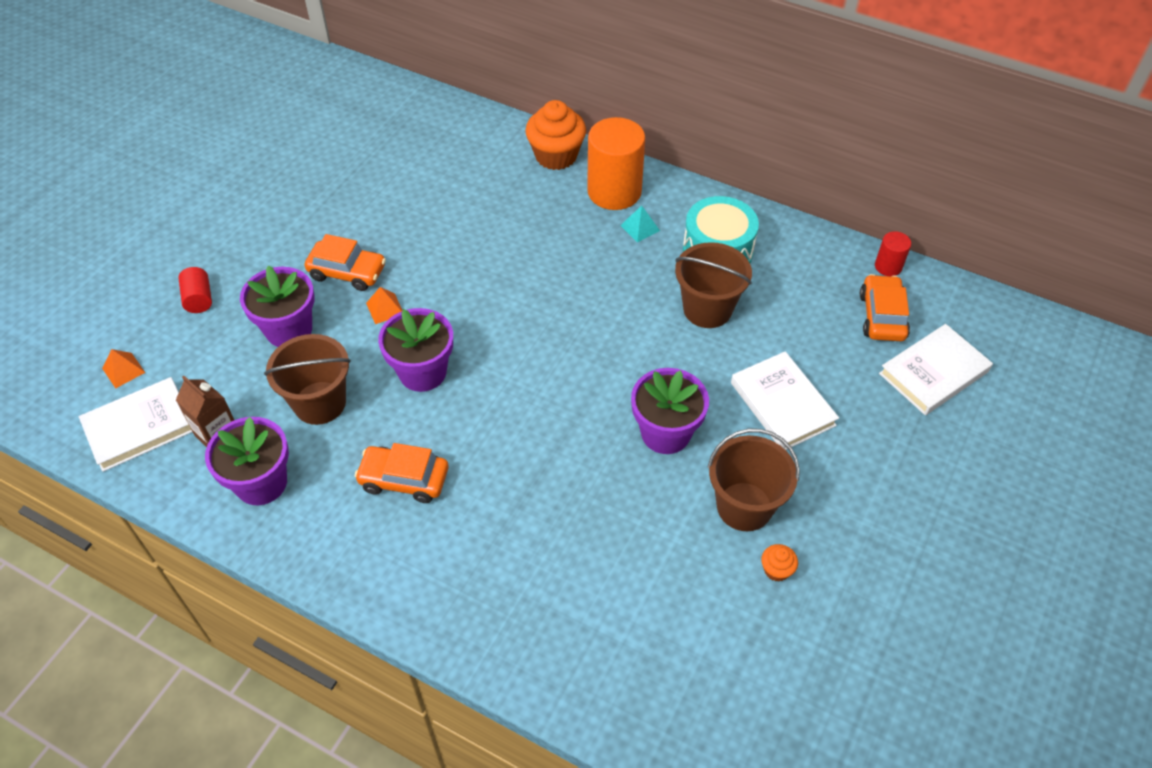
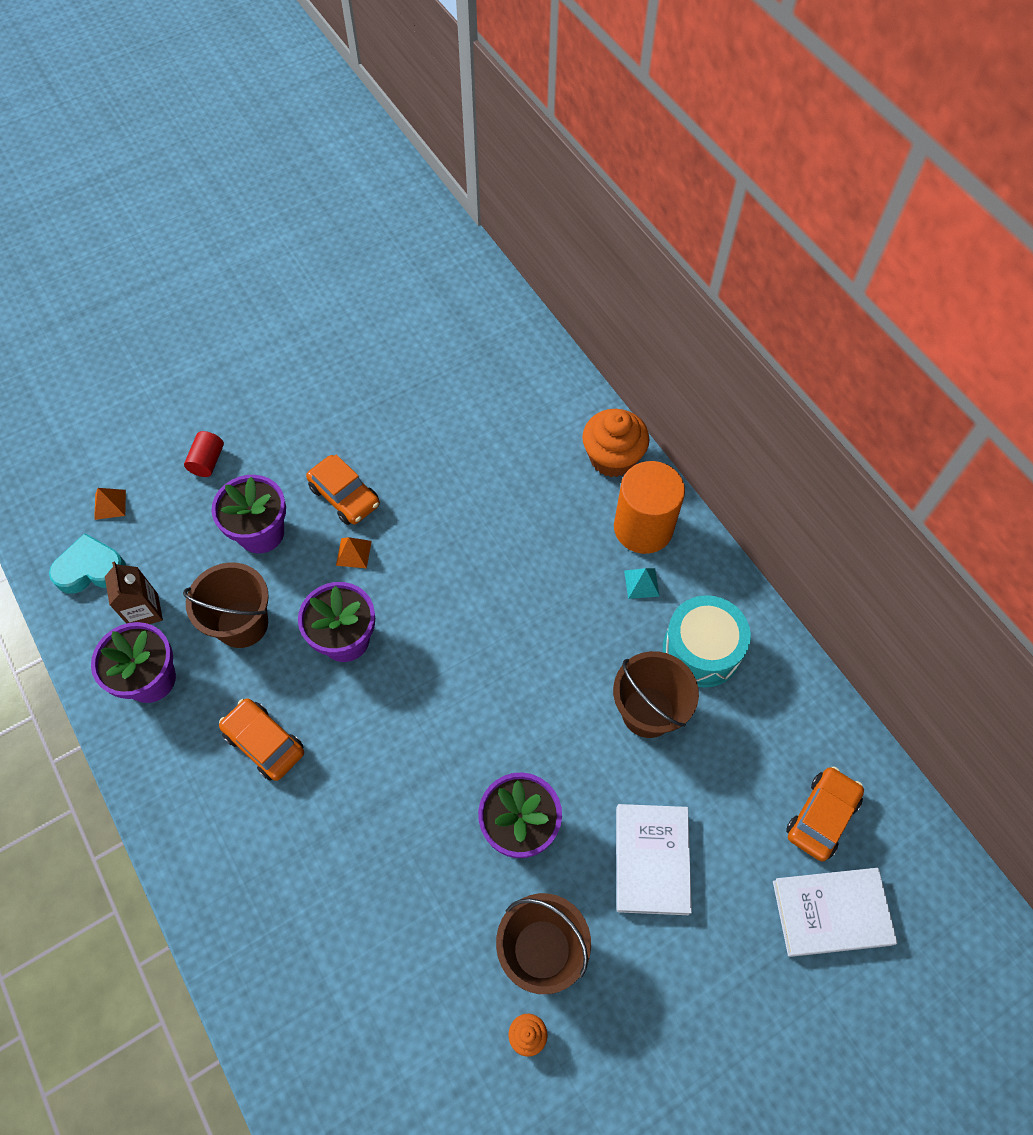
camera: 30 degrees right, 10 degrees up
white book [79,377,192,472] -> turquoise heart [49,533,126,594]
red cylinder [875,231,911,276] -> none

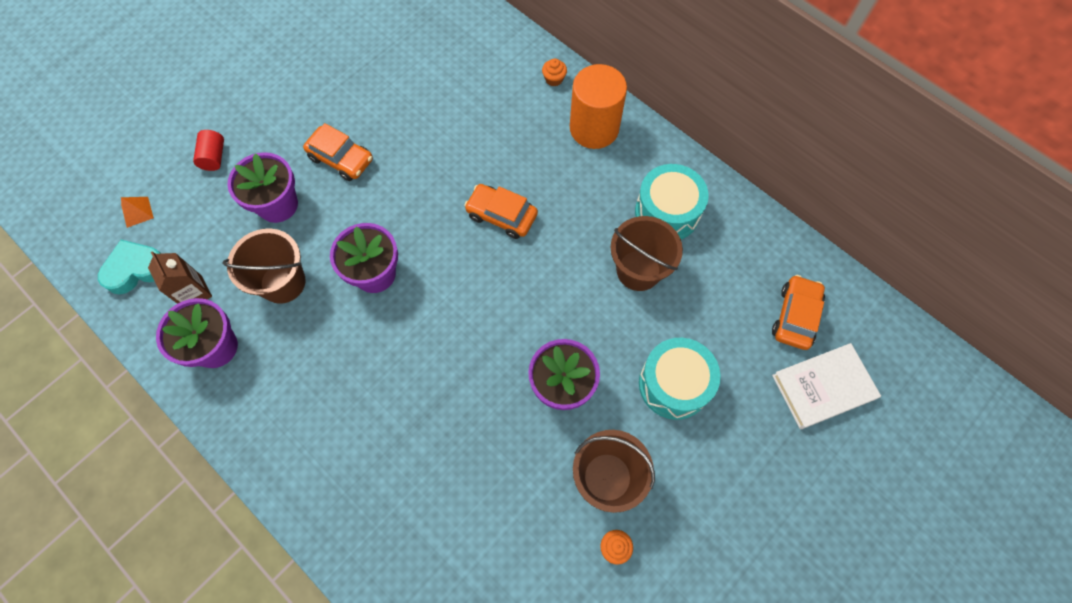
camera: 15 degrees left, 5 degrees up
orange car [219,698,304,781] -> orange car moved to [464,184,538,239]
orange pyramid [336,537,372,568] -> none
orange cupcake [582,409,650,477] -> orange cupcake [542,59,567,86], size x0.46
white book [616,804,692,915] -> turquoise drum [639,338,721,420]
turquoise pyramid [624,568,660,599] -> none

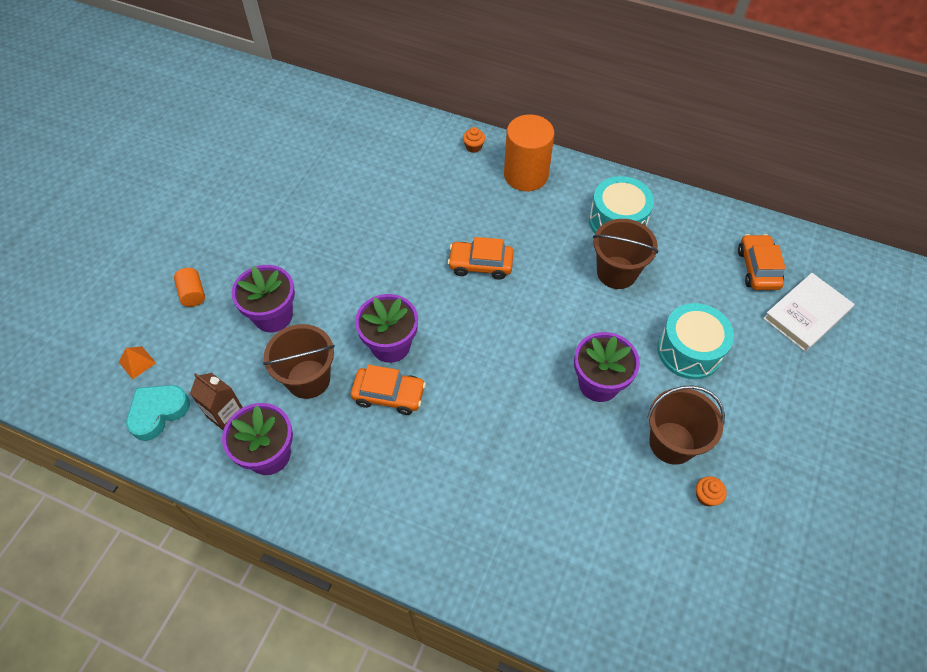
camera: 20 degrees left, 10 degrees down
red cylinder [193,130,224,171] -> orange cylinder [174,268,205,307]
orange car [303,123,373,181] -> orange car moved to [351,365,426,415]

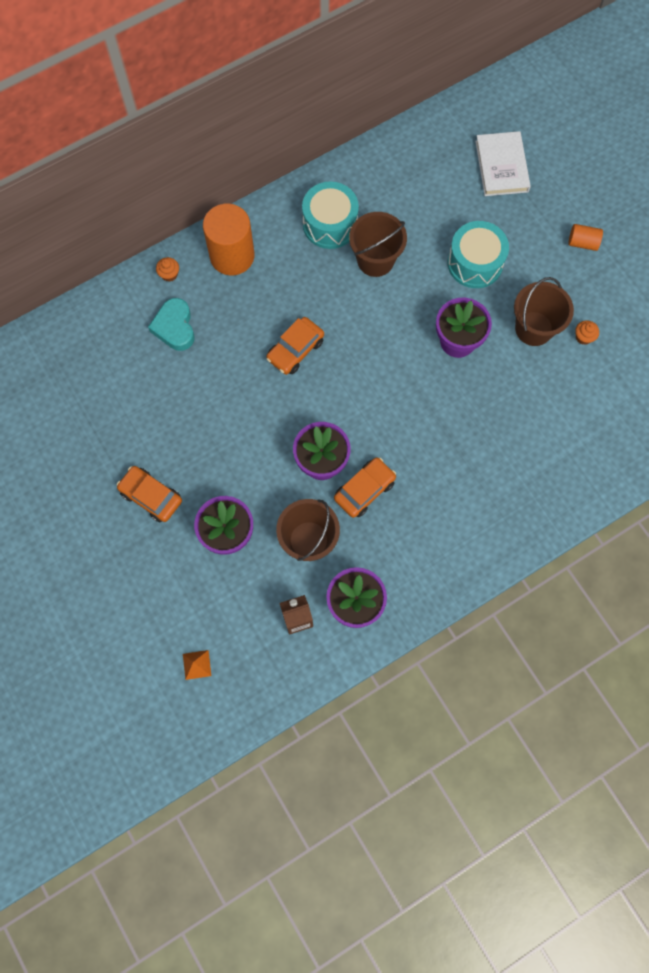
camera: 55 degrees left, 15 degrees up
turquoise heart [126,385,190,441] -> turquoise heart moved to [148,298,195,351]
orange cylinder [174,268,205,307] -> orange cylinder moved to [568,224,603,251]
orange car [738,234,785,290] -> orange car moved to [116,466,182,522]

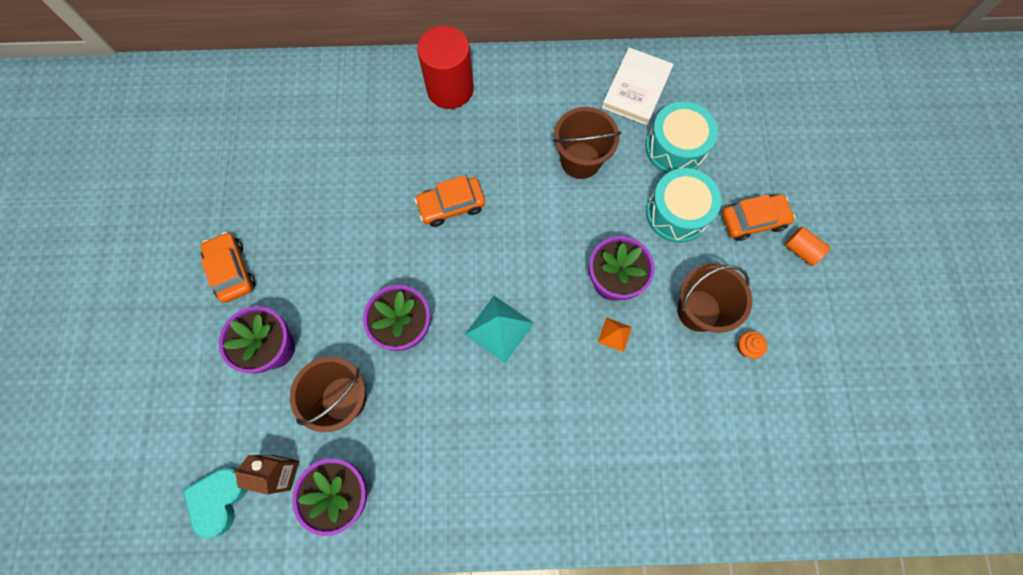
camera: 30 degrees right, 0 degrees up
turquoise heart [148,298,195,351] -> turquoise heart moved to [183,468,247,538]
orange cupcake [156,257,179,282] -> none
orange pyramid [183,650,211,680] -> orange pyramid moved to [598,317,632,352]
orange cylinder [203,204,254,275] -> red cylinder [417,26,474,109]
turquoise drum [302,182,359,249] -> turquoise drum moved to [646,101,718,174]
orange car [334,457,396,518] -> orange car moved to [722,194,795,241]
white book [475,131,531,196] -> white book moved to [602,47,673,125]
none -> turquoise pyramid [465,296,534,363]

